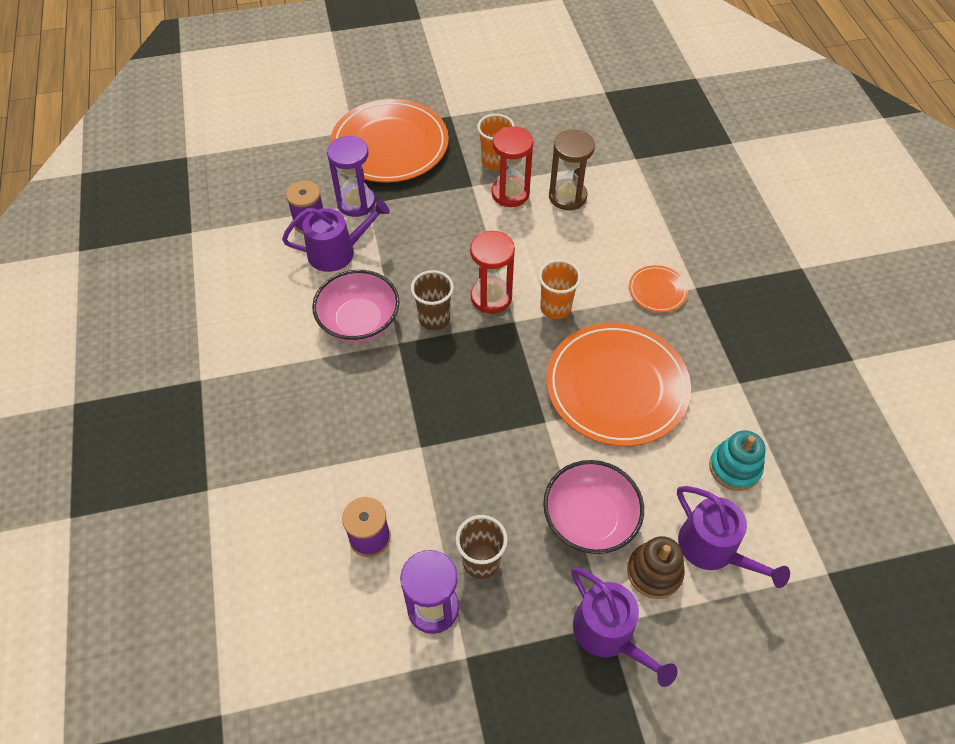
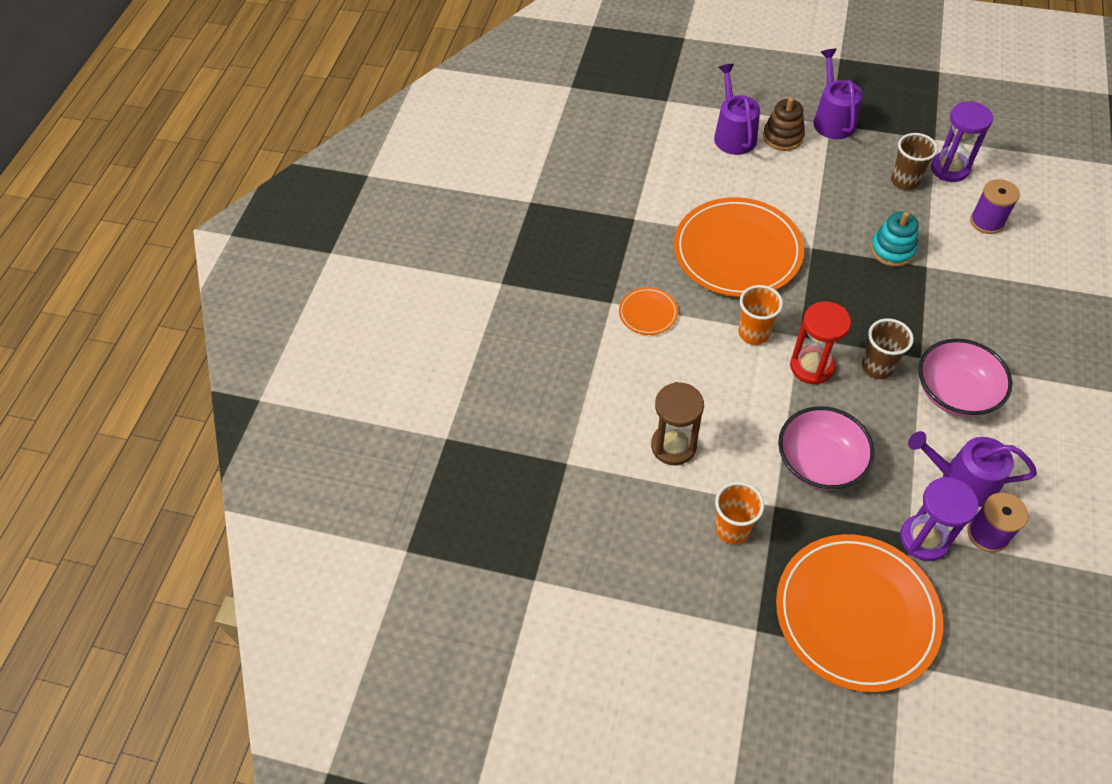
camera: 150 degrees left, 0 degrees up
red hourglass [492,126,533,207] -> none
pink bowl [543,460,644,554] -> pink bowl moved to [778,406,874,490]
turquoise stacking toy [709,430,766,491] -> turquoise stacking toy moved to [870,211,919,267]

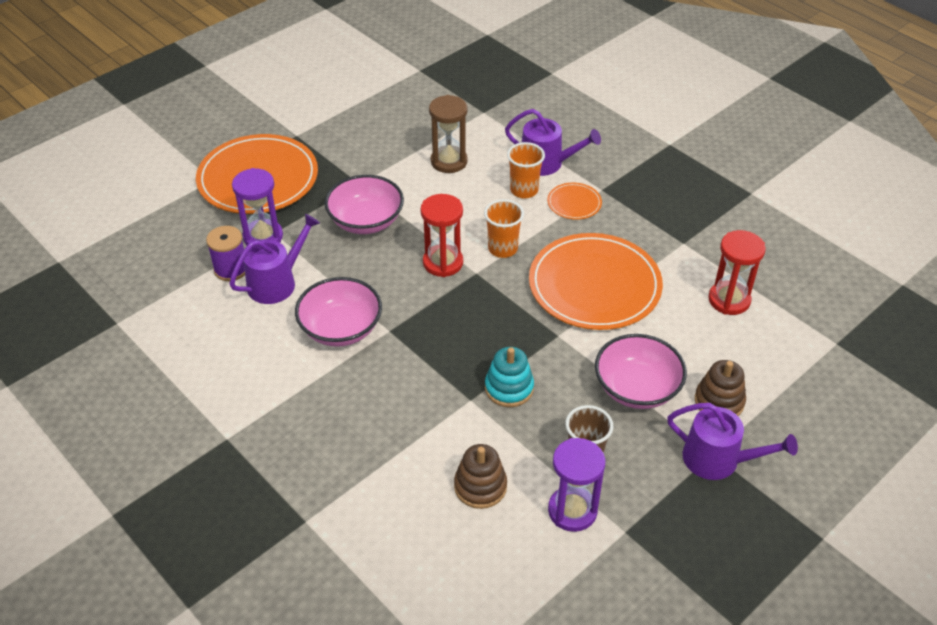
camera: 120 degrees right, 10 degrees down
purple watering can [714,64,760,155] -> purple watering can moved to [505,109,601,176]
orange cup [715,482,764,544] -> orange cup moved to [507,142,545,199]
brown cup [862,318,914,379] -> none
purple spool [970,179,1020,234] -> brown stacking toy [454,444,507,509]
none -> pink bowl [595,334,687,409]
none -> red hourglass [708,230,766,315]

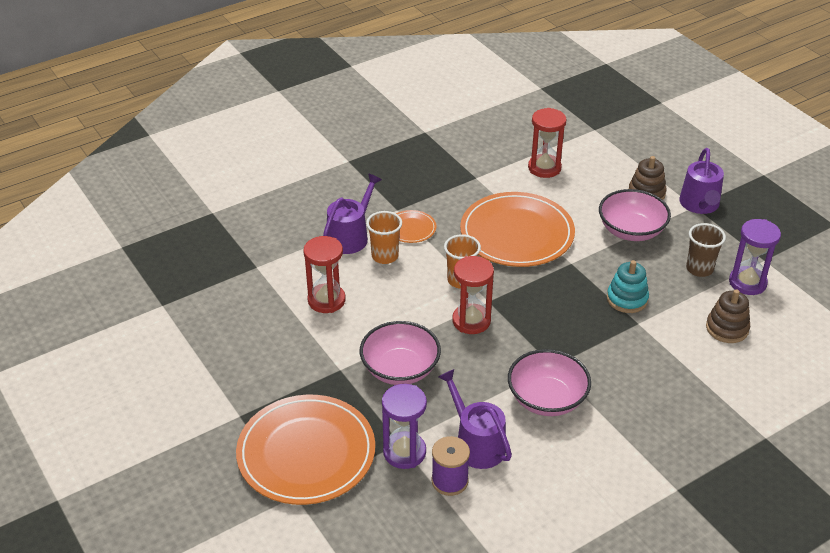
camera: 80 degrees left, 5 degrees down
brown hourglass [429,95,468,173] -> red hourglass [303,236,346,313]
purple watering can [667,403,798,480] -> purple watering can turned 150 degrees clockwise [679,148,724,214]

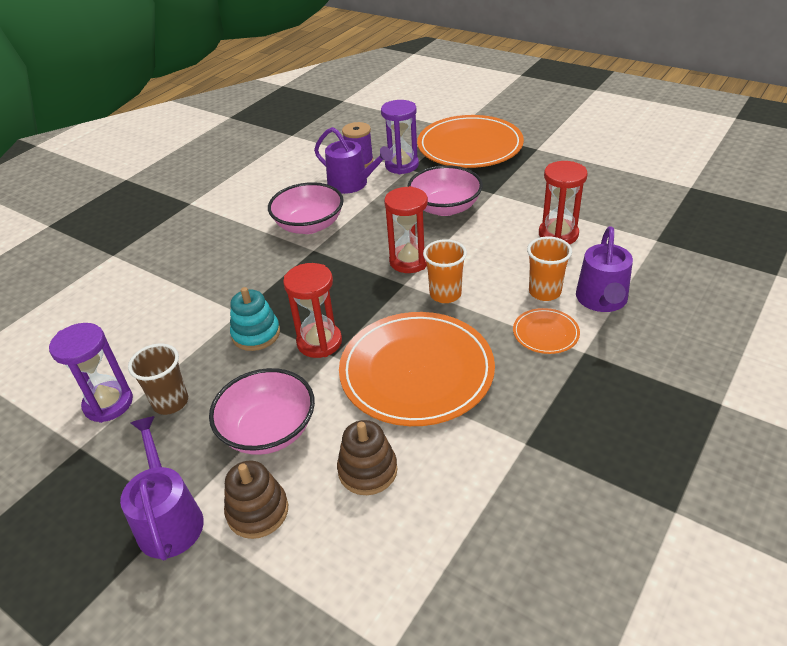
camera: 160 degrees right, 0 degrees up
red hourglass [528,108,567,178] -> red hourglass moved to [283,263,342,358]
brown stacking toy [706,289,750,343] -> brown stacking toy moved to [337,420,398,495]

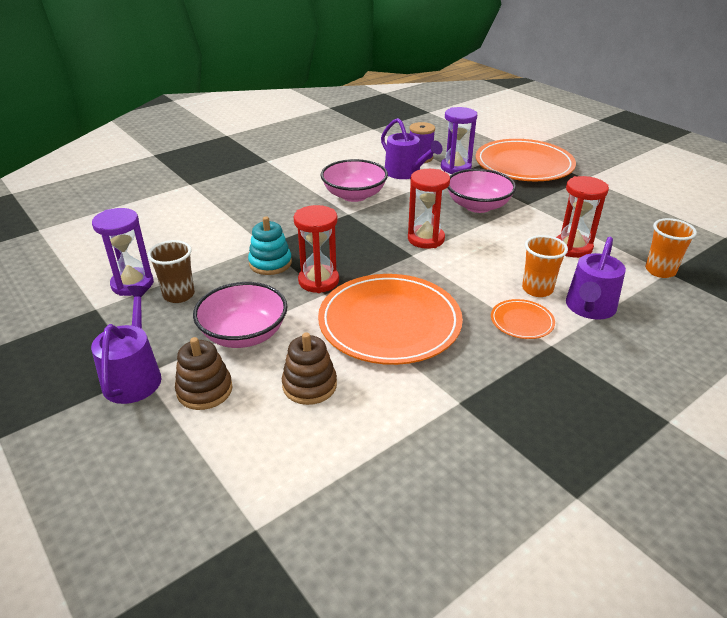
camera: 15 degrees right, 5 degrees down
orange cup [423,239,467,303] -> orange cup moved to [645,218,697,278]

